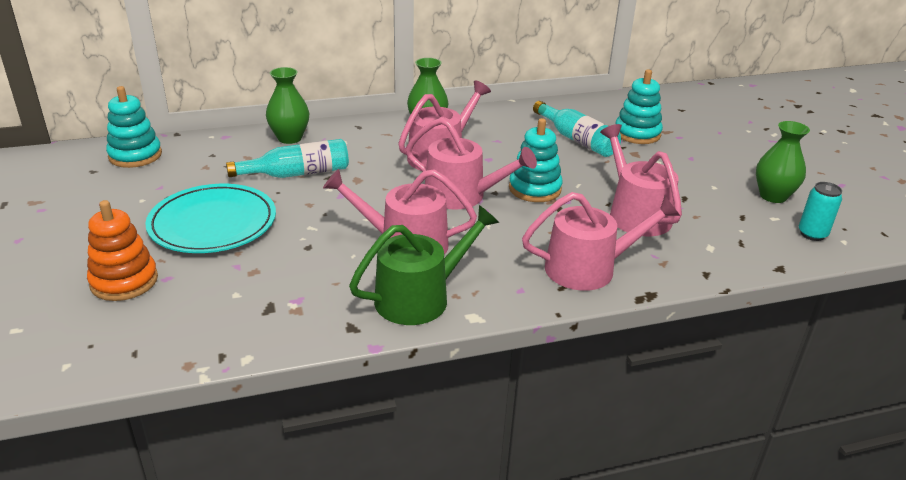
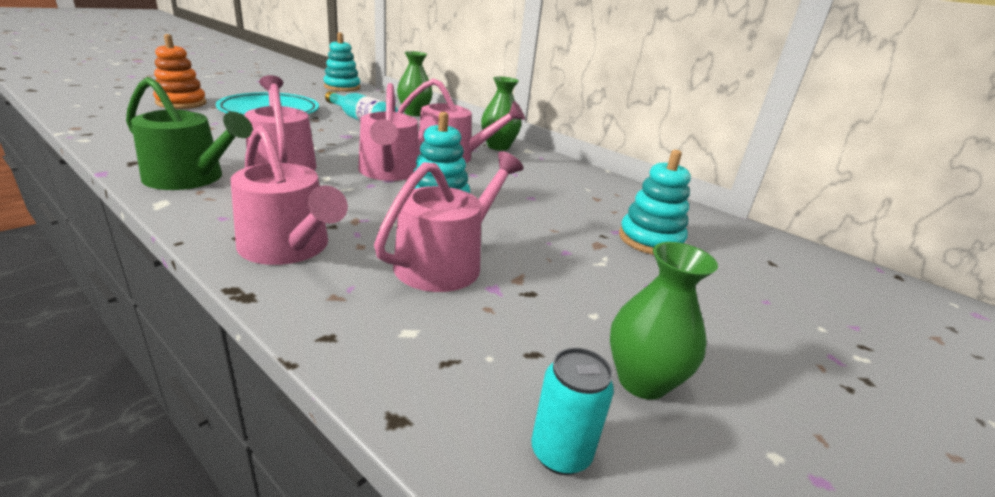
camera: 55 degrees right, 5 degrees down
turquoise bottle [533,101,621,157] -> none

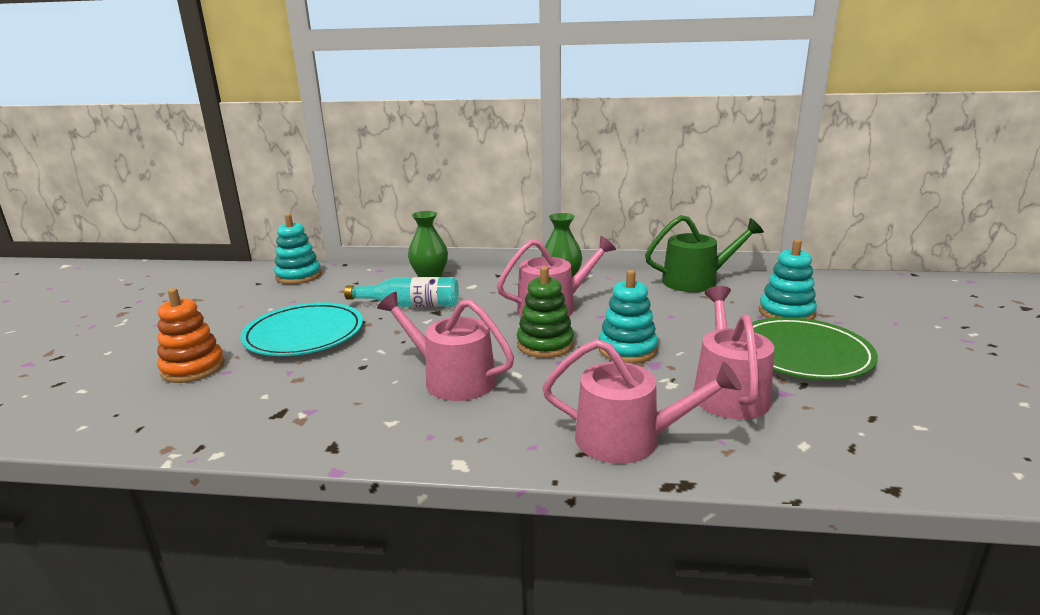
camera: 30 degrees left, 5 degrees down
green watering can [126,77,253,190] -> green watering can moved to [645,215,764,292]
pink watering can [358,83,419,181] -> green stacking toy [517,266,574,358]
turquoise can [531,348,614,475] -> none
green vase [610,242,718,400] -> none
none -> green plate [744,317,878,380]

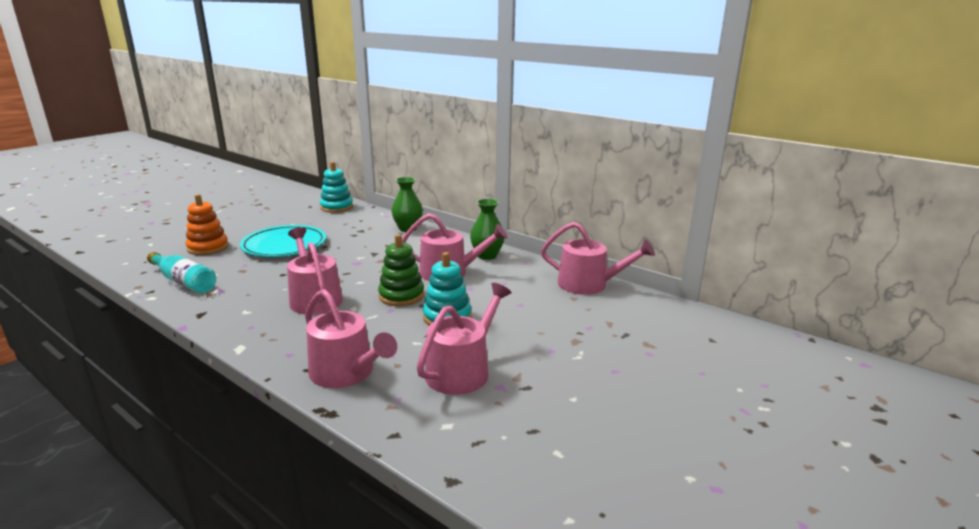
camera: 30 degrees right, 0 degrees up
turquoise bottle [344,277,459,307] -> turquoise bottle moved to [147,252,216,293]
green watering can [645,215,764,292] -> pink watering can [541,222,655,295]
green plate [744,317,878,380] -> none
turquoise stacking toy [759,239,817,320] -> none

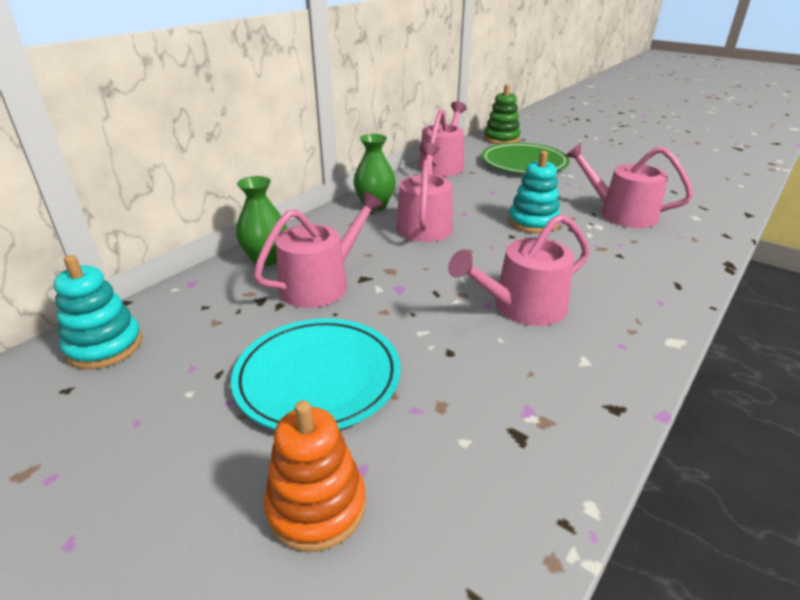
camera: 90 degrees left, 10 degrees up
turquoise bottle [147,252,216,293] -> none
pink watering can [305,289,397,388] -> pink watering can moved to [253,192,383,308]
green stacking toy [378,234,424,306] -> green stacking toy moved to [484,84,521,144]
none -> green plate [481,143,570,174]

